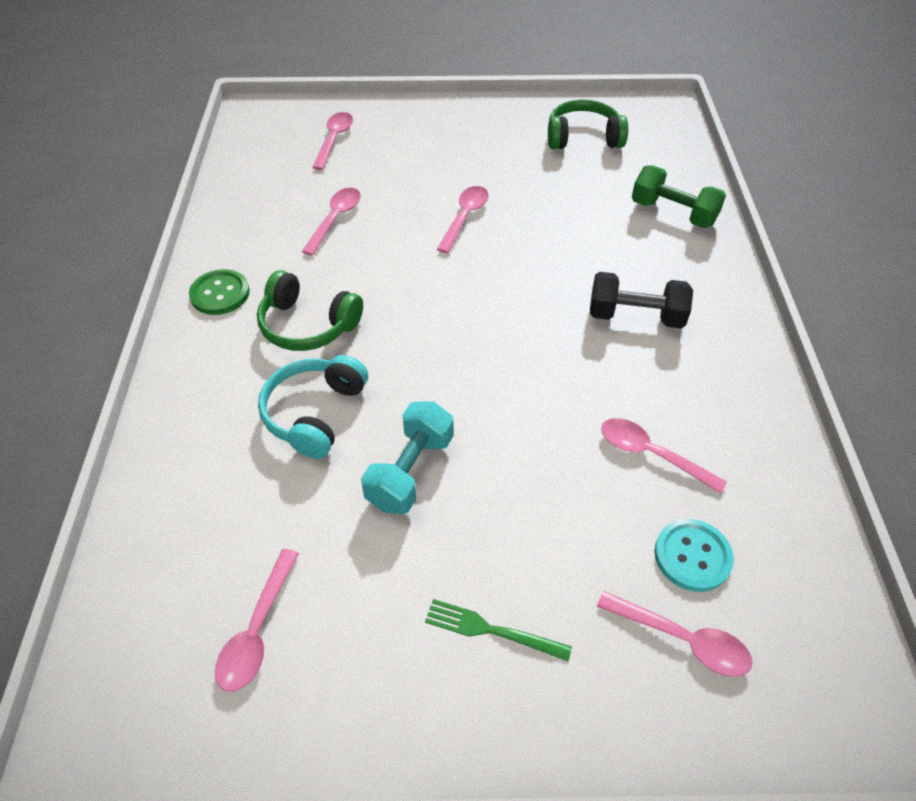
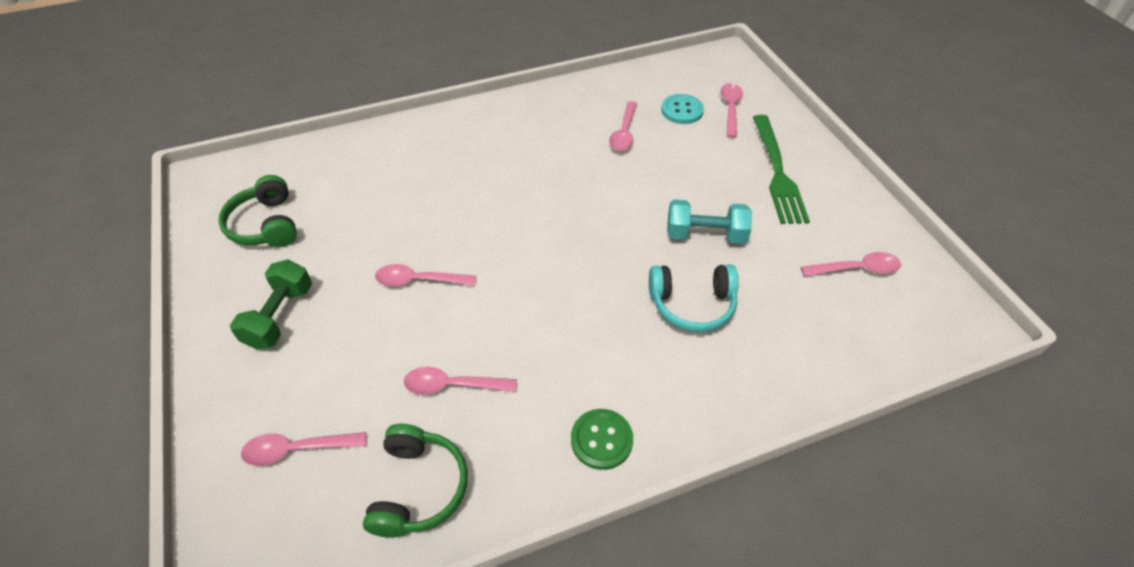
camera: 110 degrees left, 0 degrees up
green headphones [257,270,363,351] -> green headphones moved to [363,424,468,538]
green fork [425,599,572,661] -> green fork [753,115,810,224], size x1.87
black dumbbell [590,272,693,328] -> none
green dumbbell [632,165,726,228] -> green dumbbell moved to [230,259,312,350]

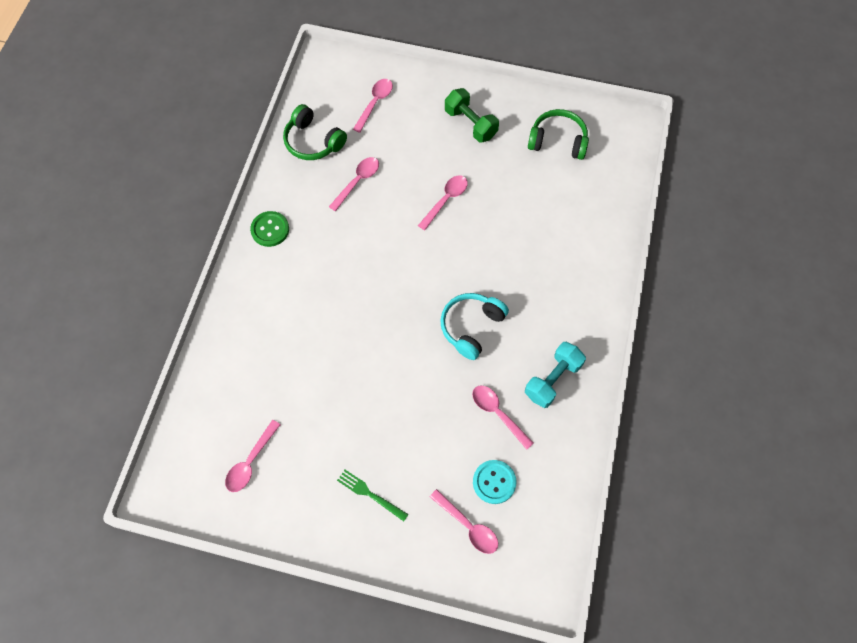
camera: 125 degrees right, 15 degrees up
turquoise headphones [649,265,739,332] -> turquoise headphones moved to [440,293,509,360]
turquoise dumbbell [667,199,752,244] -> turquoise dumbbell moved to [525,342,586,408]
green fork [753,115,810,224] -> green fork [337,470,409,521], size x0.54

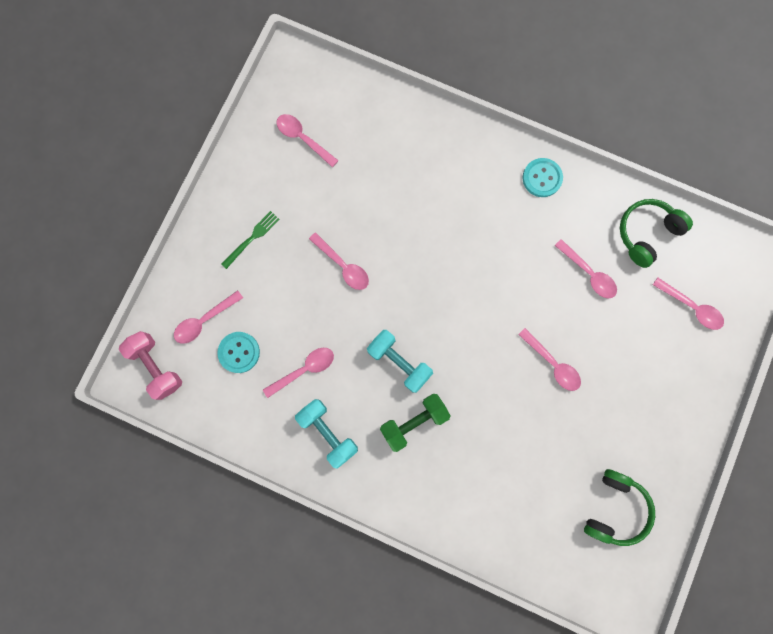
camera: 100 degrees right, 15 degrees up
green button [250,211,289,247] -> turquoise button [523,158,563,197]
turquoise headphones [440,293,509,360] -> turquoise dumbbell [367,330,433,393]
green dumbbell [445,88,499,143] -> green dumbbell moved to [380,394,451,452]
none -> pink dumbbell [119,331,182,400]
none -> pink spoon [309,232,369,290]

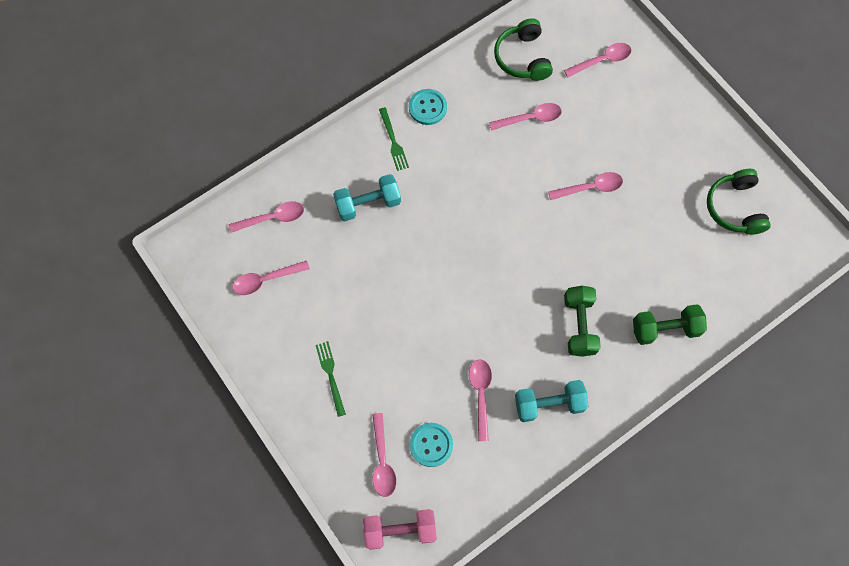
camera: 60 degrees left, 10 degrees down
pink spoon [309,232,369,290] -> pink spoon moved to [229,201,304,233]
turquoise dumbbell [367,330,433,393] -> turquoise dumbbell moved to [333,174,401,221]
green headphones [584,469,655,546] -> green headphones turned 150 degrees counterclockwise [707,169,771,235]
none -> green fork [379,107,409,171]
none -> green dumbbell [633,304,707,345]

